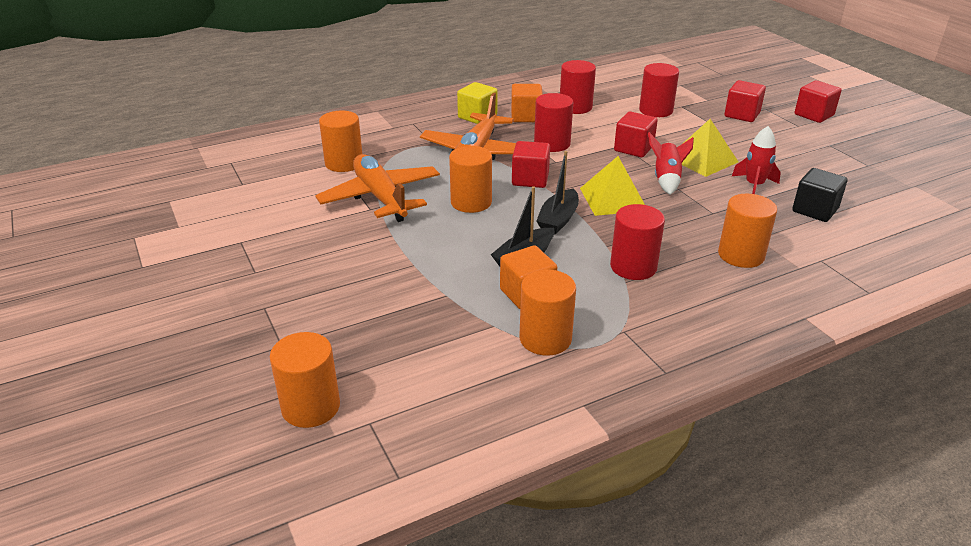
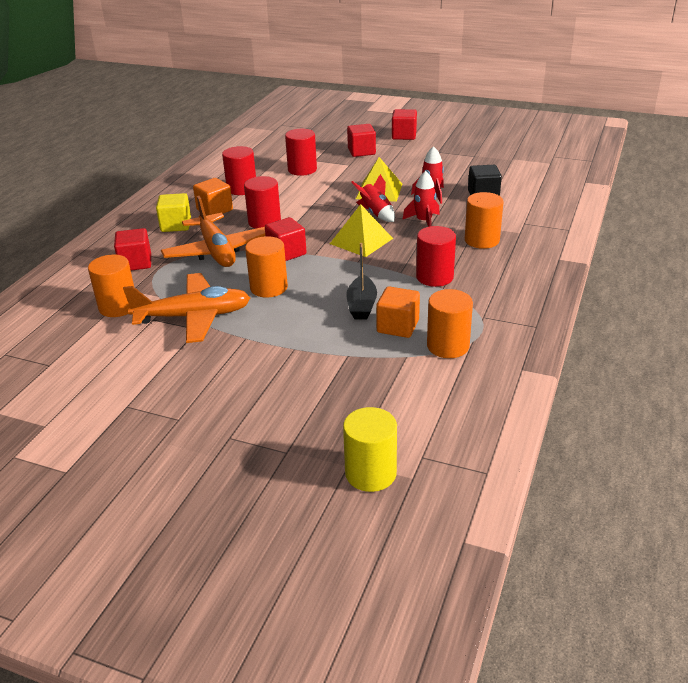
camera: 40 degrees left, 0 degrees up
orange cylinder [270,332,340,428] -> yellow cylinder [343,407,397,492]
orange plane [315,154,440,222] -> orange plane turned 150 degrees clockwise [123,273,250,343]
black boat [536,151,579,234] -> none
red cube [614,112,658,157] -> red cube moved to [114,228,151,271]
none -> red rocket [403,171,440,227]

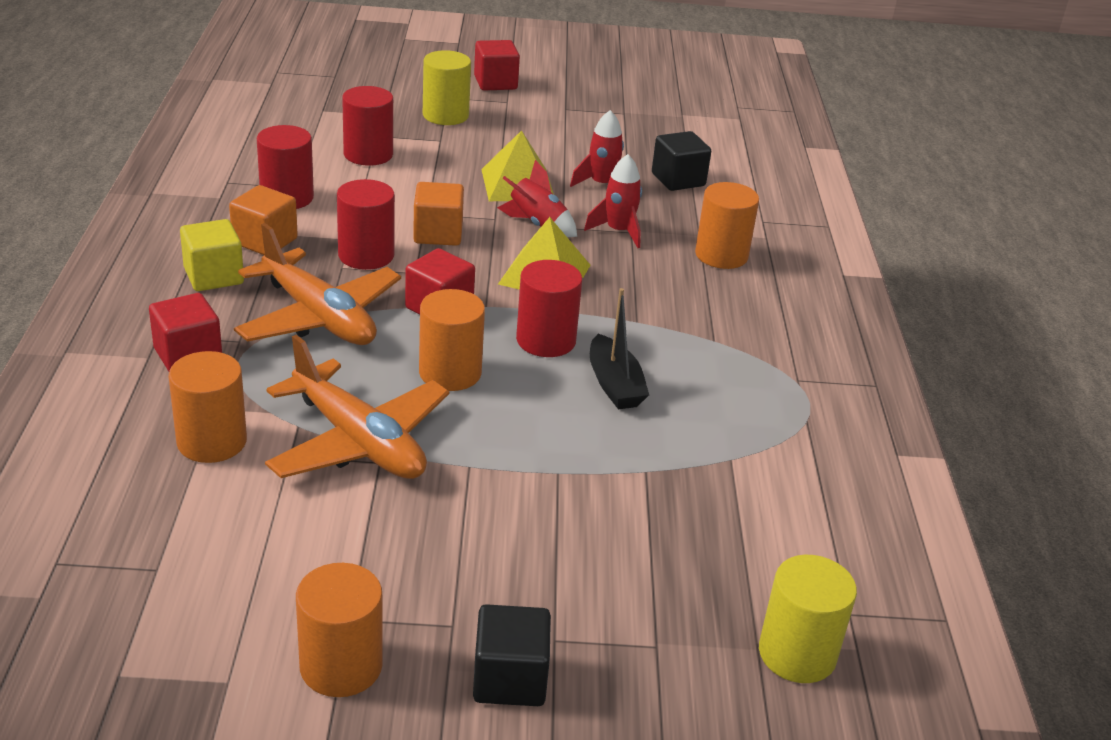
camera: 25 degrees left, 0 degrees up
orange plane [123,273,250,343] -> orange plane turned 75 degrees clockwise [265,335,449,479]
red cube [347,124,376,157] -> yellow cylinder [423,50,471,125]
orange cube [376,286,420,338] -> orange cube moved to [413,182,464,246]
red cylinder [416,226,456,287] -> red cylinder moved to [516,260,582,357]
orange cylinder [427,289,473,358] -> orange cylinder moved to [296,563,383,697]
none -> black cube [473,604,551,706]

